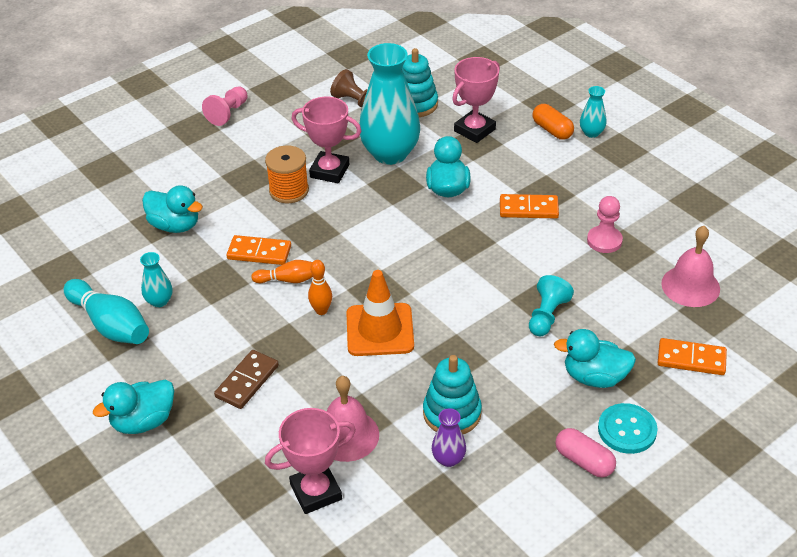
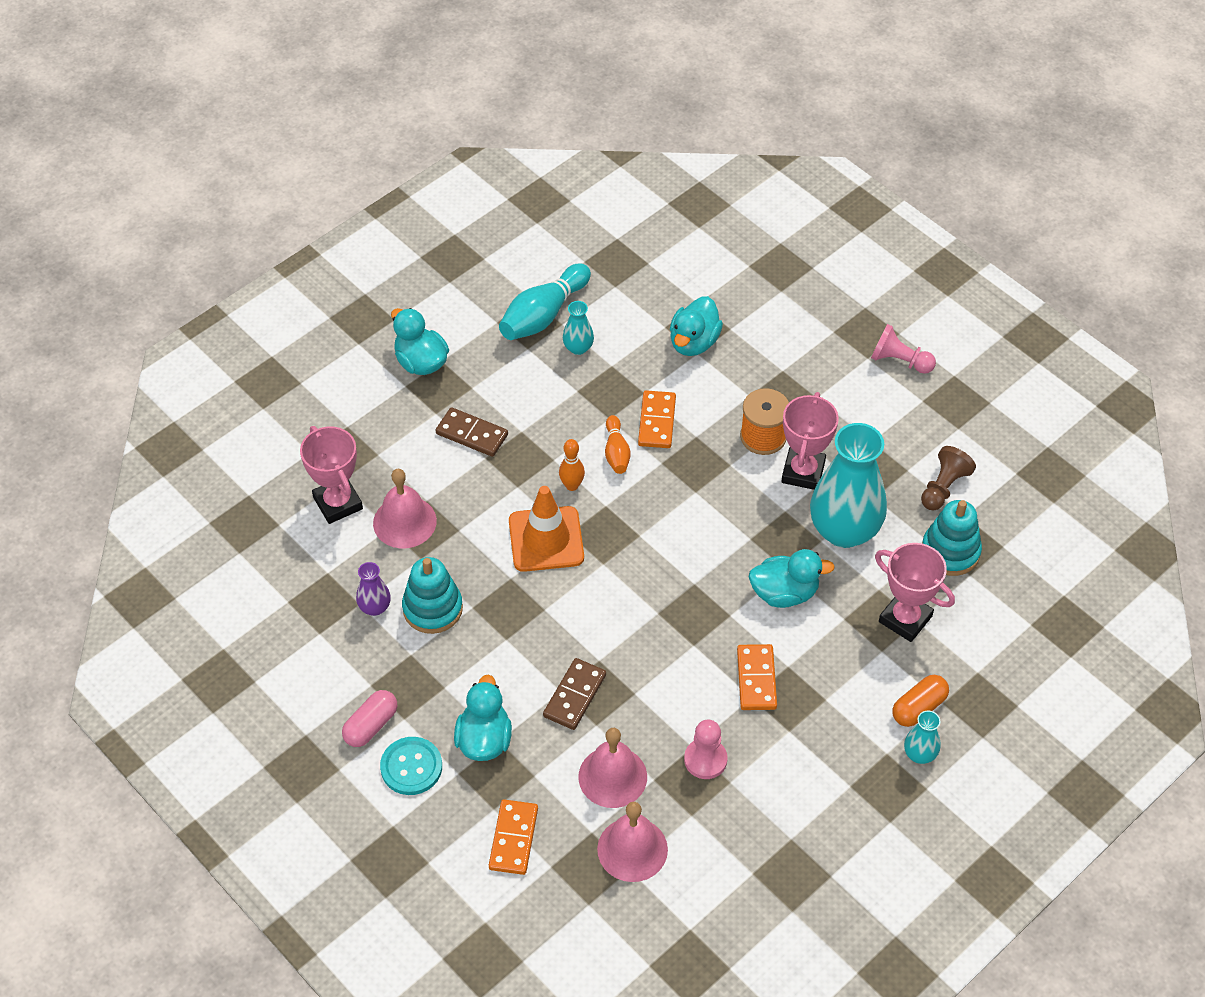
camera: 85 degrees right, 10 degrees up
turquoise pawn [529,275,574,336] -> brown domino [543,658,606,730]
none -> pink bell [578,728,647,808]

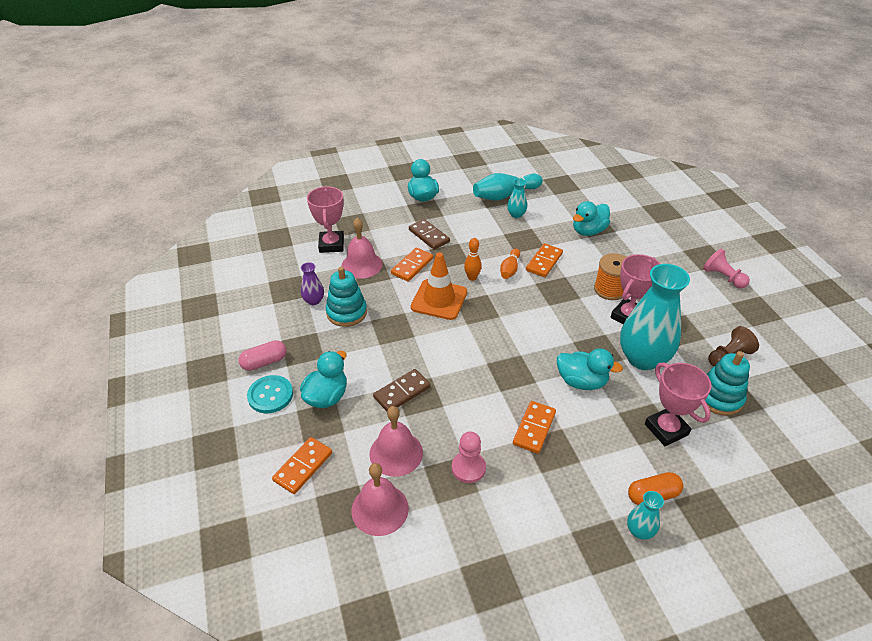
camera: 25 degrees right, 10 degrees down
none -> orange domino [391,248,433,282]

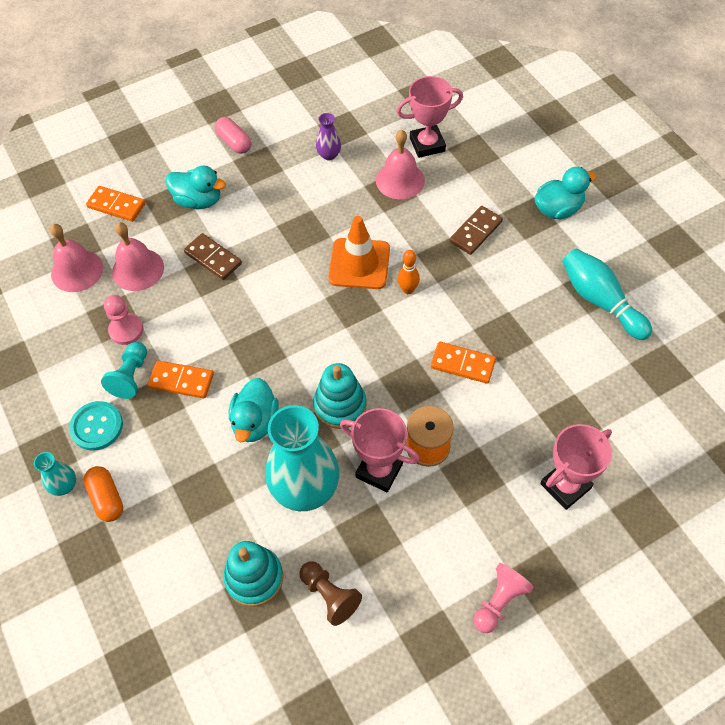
camera: 80 degrees right, 15 degrees up
turquoise button [247,375,293,413] -> turquoise button moved to [69,401,123,451]
turquoise stacking toy [326,267,367,327] -> turquoise stacking toy moved to [313,363,367,429]
orange domino [391,248,433,282] -> none
orange bowling pin [500,249,520,279] -> none
turquoise vase [507,179,527,218] -> none
turquoise duck [573,201,610,236] -> none
pink trophy [645,362,711,446] -> pink trophy moved to [540,424,612,510]
none -> turquoise pawn [101,342,147,399]

